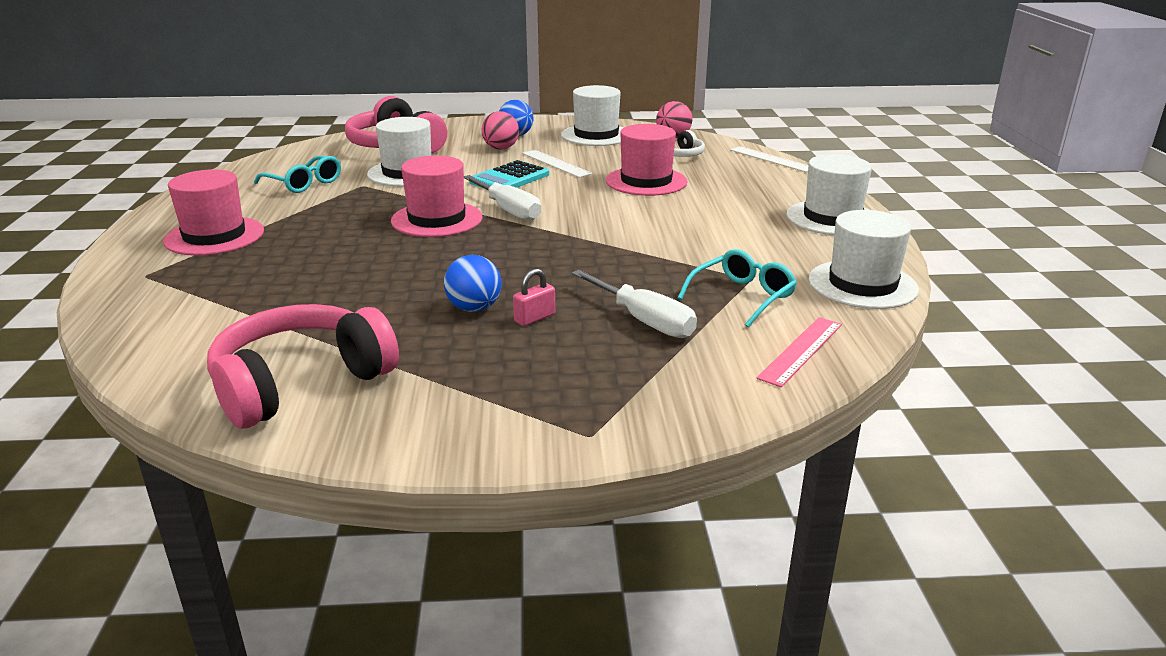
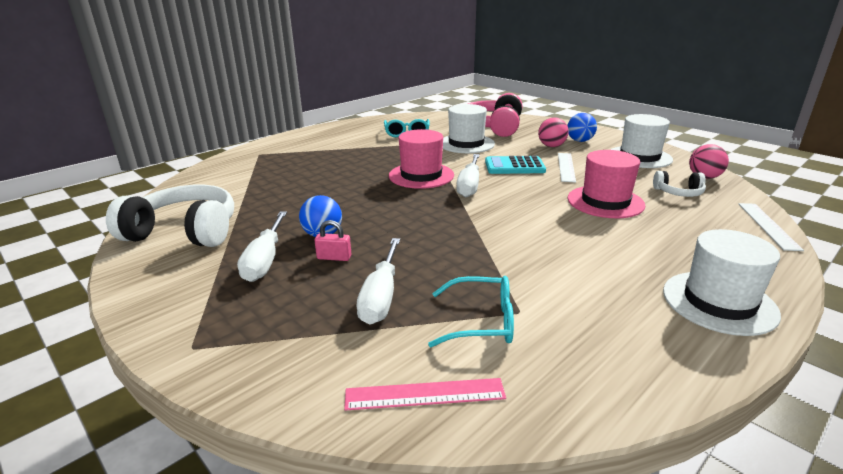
camera: 50 degrees right, 0 degrees up
pink hat [163,169,264,256] -> none
pink headphones [207,304,399,429] -> white headphones [106,185,234,247]
white hat [809,210,919,309] -> none
none -> white screwdriver [237,212,287,282]

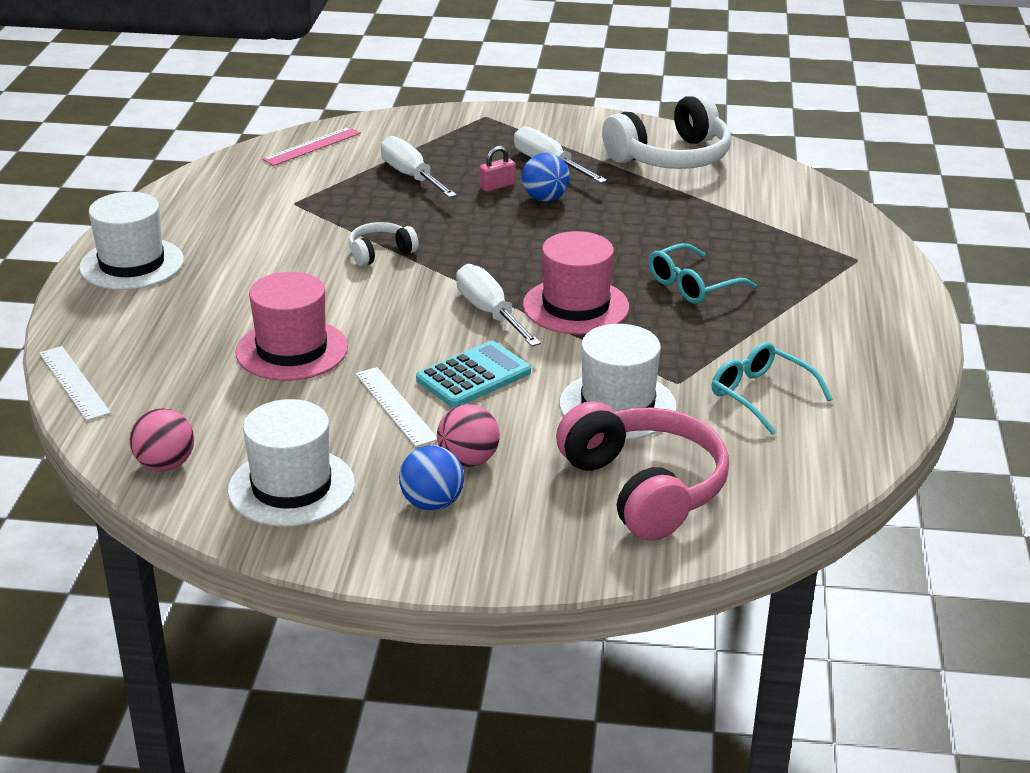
camera: 140 degrees right, 5 degrees up
turquoise glasses [428,276,514,347] -> turquoise glasses moved to [649,243,757,304]
white headphones [653,171,706,197] -> white headphones moved to [349,222,419,266]

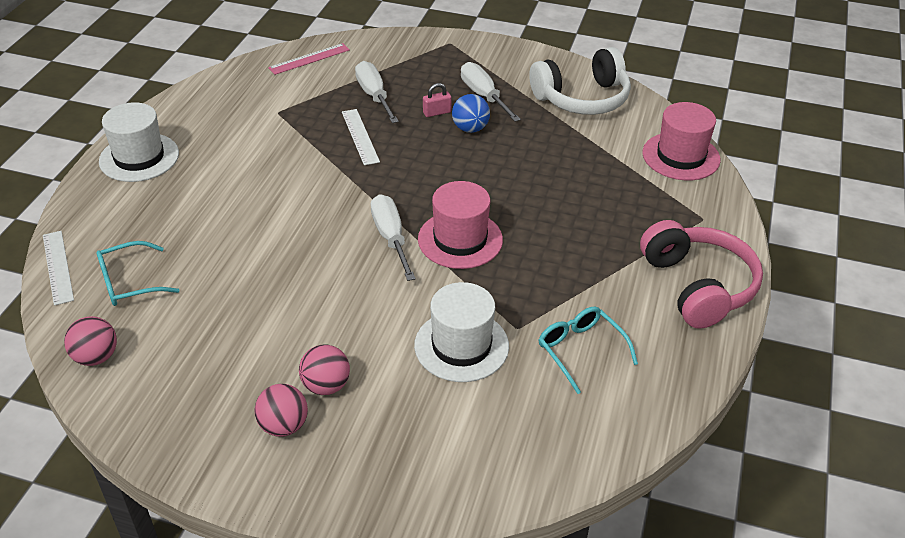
camera: 10 degrees right, 10 degrees up
white hat [228,399,355,527] -> none
pink hat [235,272,348,381] -> pink hat moved to [642,102,721,180]
white headphones [349,222,419,266] -> none
white ruler [355,367,437,447] -> white ruler moved to [342,109,380,165]
blue ball [399,446,464,511] -> pink ball [254,384,308,437]
turquoise calculator [416,341,531,407] -> none
pink headphones [556,401,729,541] -> pink headphones moved to [640,220,763,329]
turquoise glasses [649,243,757,304] -> turquoise glasses moved to [96,241,179,306]

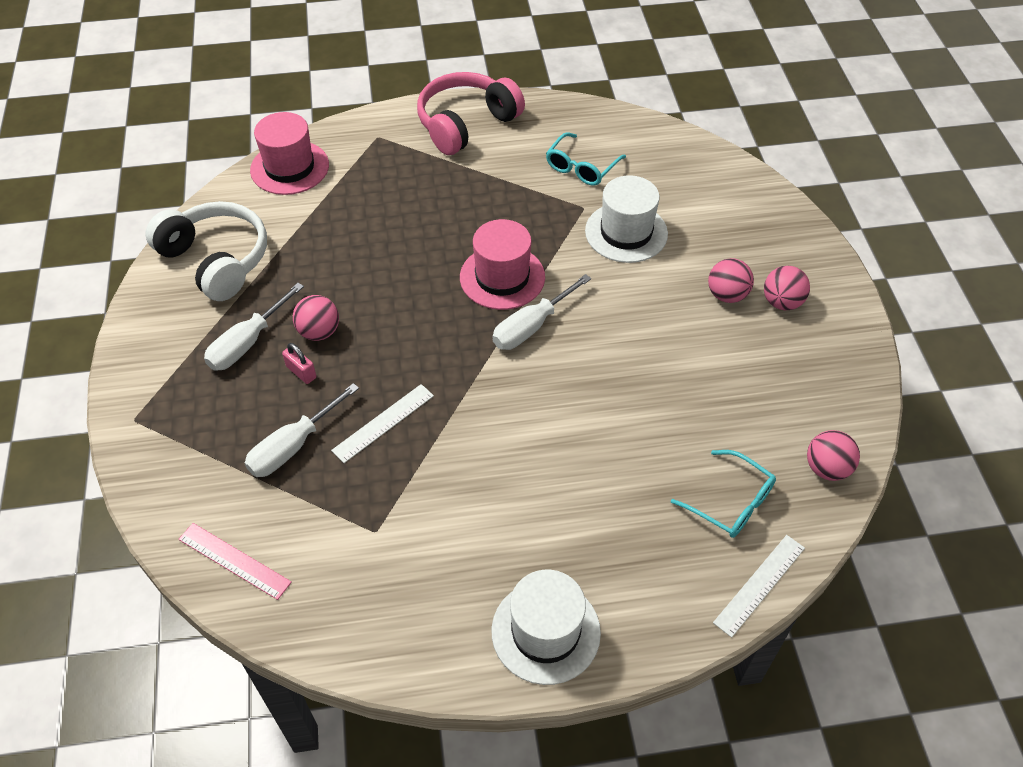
camera: 115 degrees left, 10 degrees up
blue ball [452,94,490,133] -> pink ball [293,295,339,341]

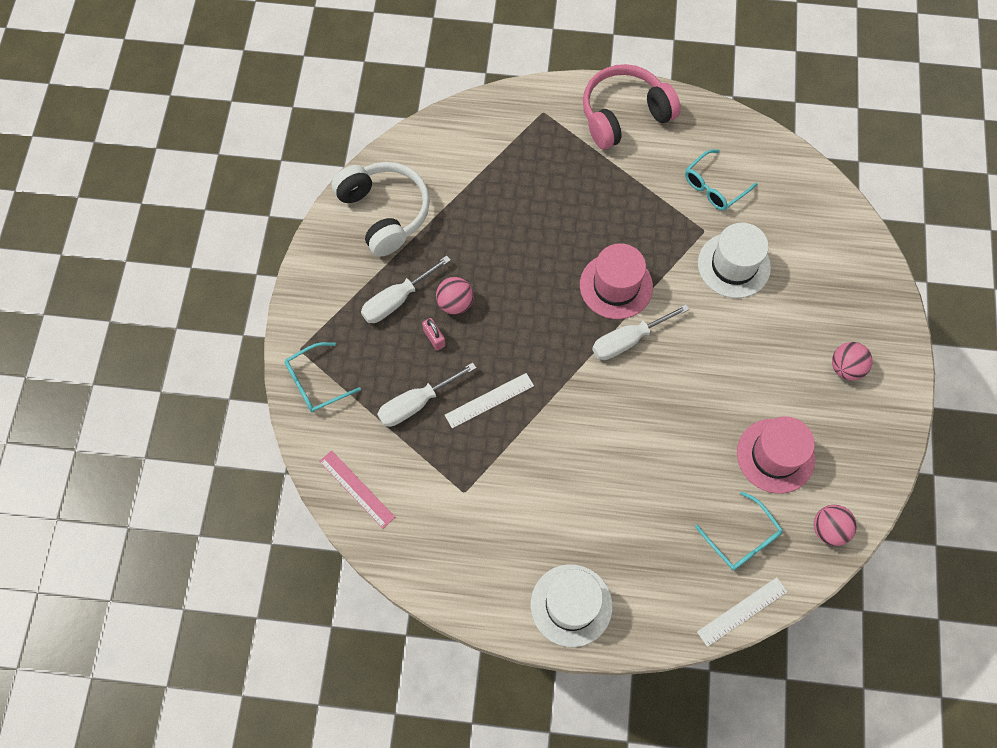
camera: 15 degrees right, 15 degrees up
pink hat [250,112,329,195] -> pink hat moved to [737,416,815,494]
pink ball [708,258,754,303] -> none
none -> turquoise glasses [285,342,361,413]

